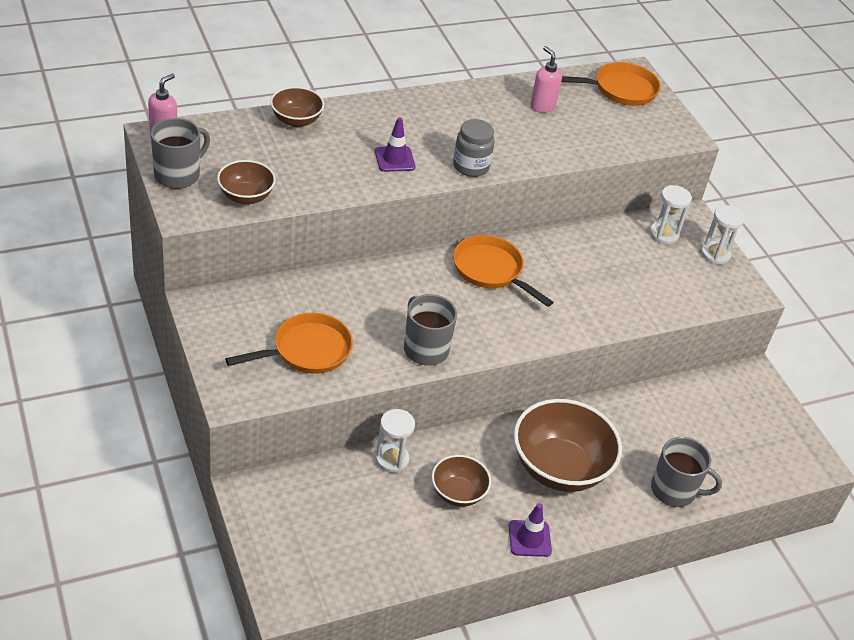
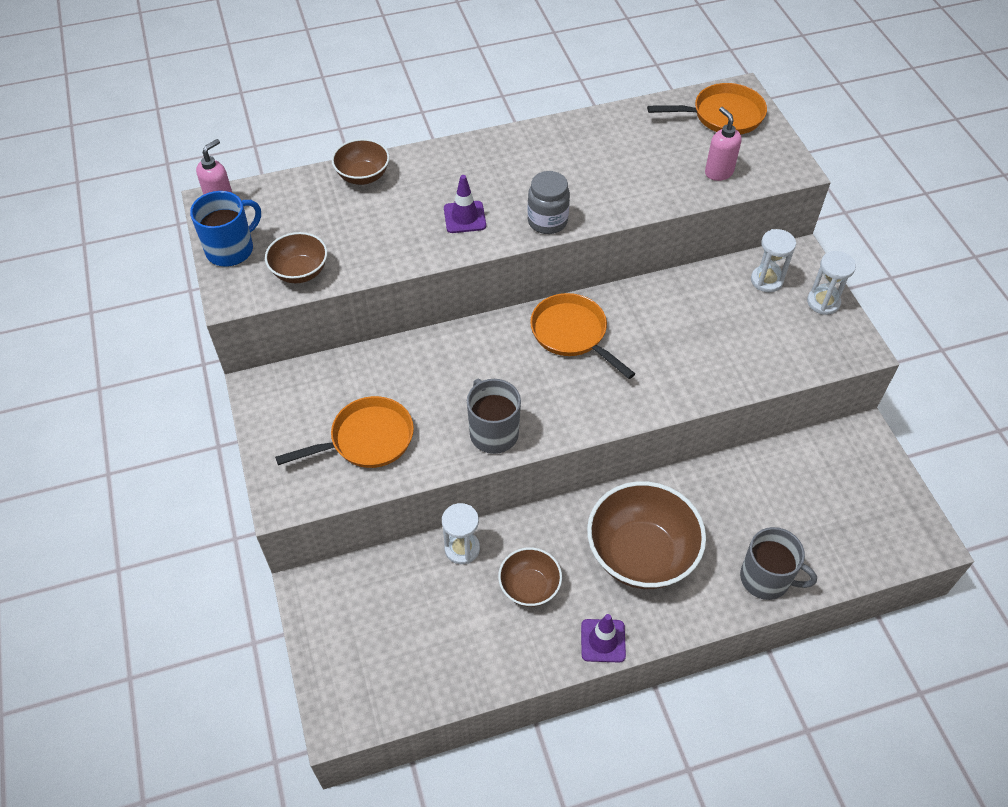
camera: 10 degrees right, 10 degrees up
grey mug [151,118,210,189] -> blue mug [190,191,261,267]
pink soap dispenser [530,46,562,113] -> pink soap dispenser moved to [705,107,742,181]

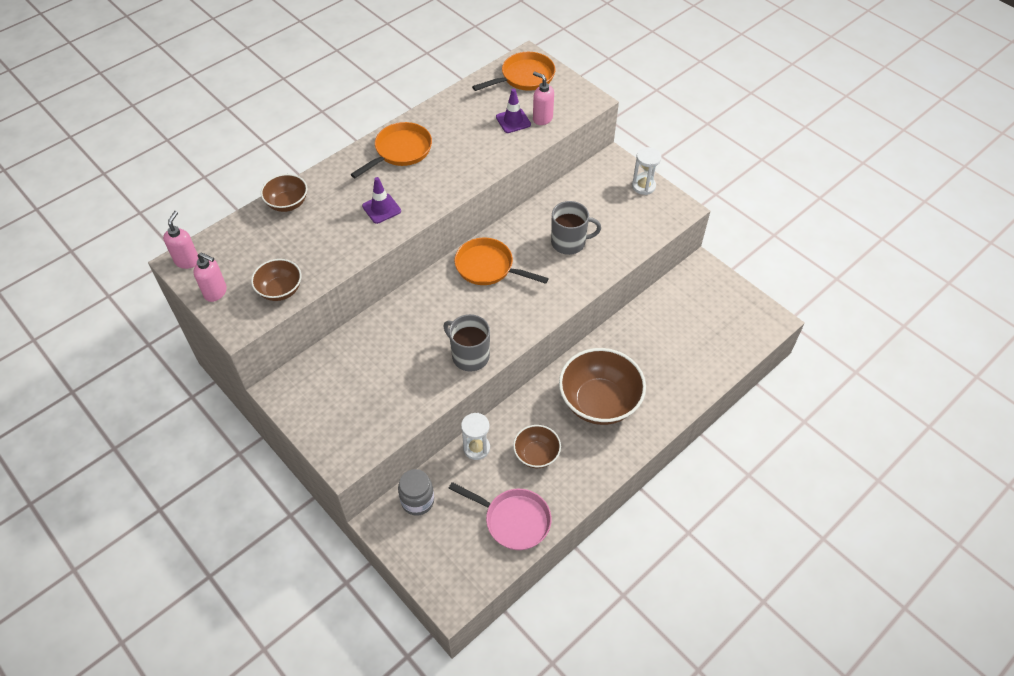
camera: 25 degrees left, 0 degrees up
blue mug [190,191,261,267] -> pink soap dispenser [193,253,227,302]
orange pan [275,396,414,468] -> orange pan moved to [350,122,432,178]
grey jar [527,171,570,234] -> grey jar moved to [398,469,434,516]
purple traffic cone [581,614,626,662] -> purple traffic cone moved to [496,89,531,133]
grey mug [740,527,817,600] -> grey mug moved to [551,201,601,255]
white hourglass [751,229,796,292] -> none
none -> pink pan [448,482,551,550]

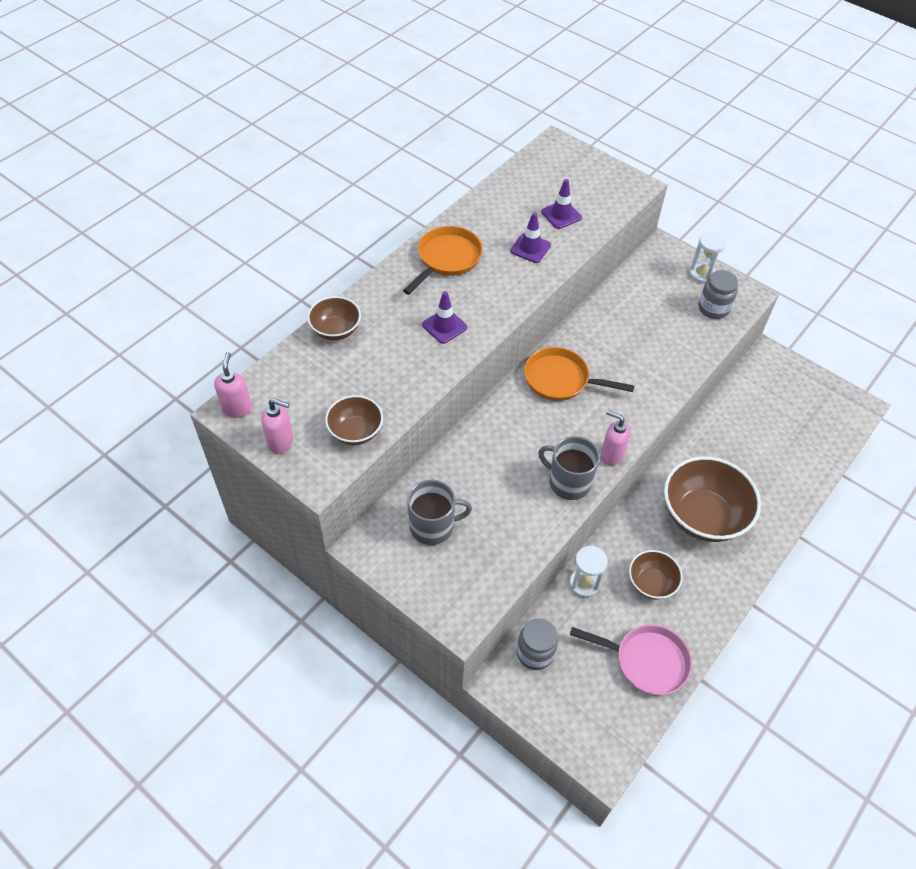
camera: 10 degrees left, 0 degrees up
orange pan [472,52,555,91] -> none
pink soap dispenser [533,71,554,125] -> pink soap dispenser moved to [601,410,631,466]
grey mug [551,201,601,255] -> grey mug moved to [407,480,472,545]
none -> purple traffic cone [510,212,551,263]
none -> grey jar [698,270,738,319]

